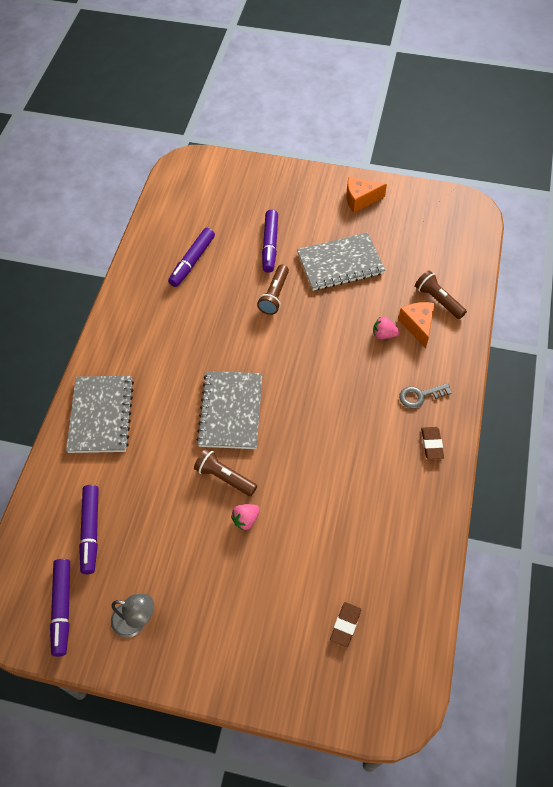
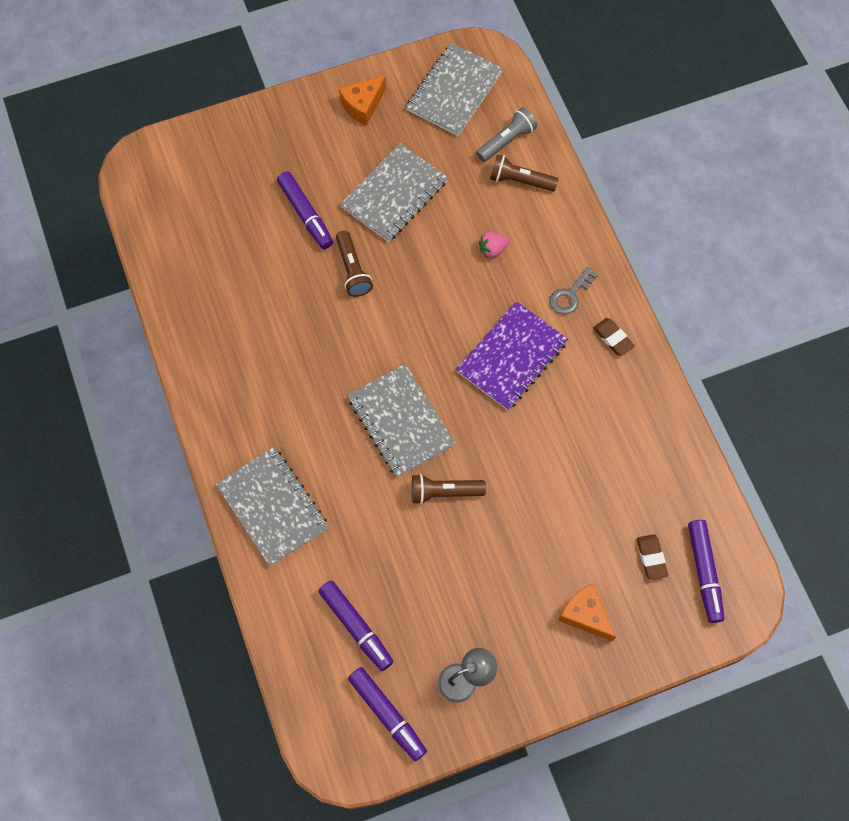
camera: 35 degrees left, 10 degrees up
purple marker [168,228,215,287] -> purple marker moved to [688,520,724,623]
pink strawberry [231,504,260,531] -> none
orange cheese [398,302,435,349] -> orange cheese moved to [558,583,616,641]
none -> grey notebook [406,43,503,136]
none -> purple notebook [456,301,568,410]
none -> grey flashlight [476,107,537,162]

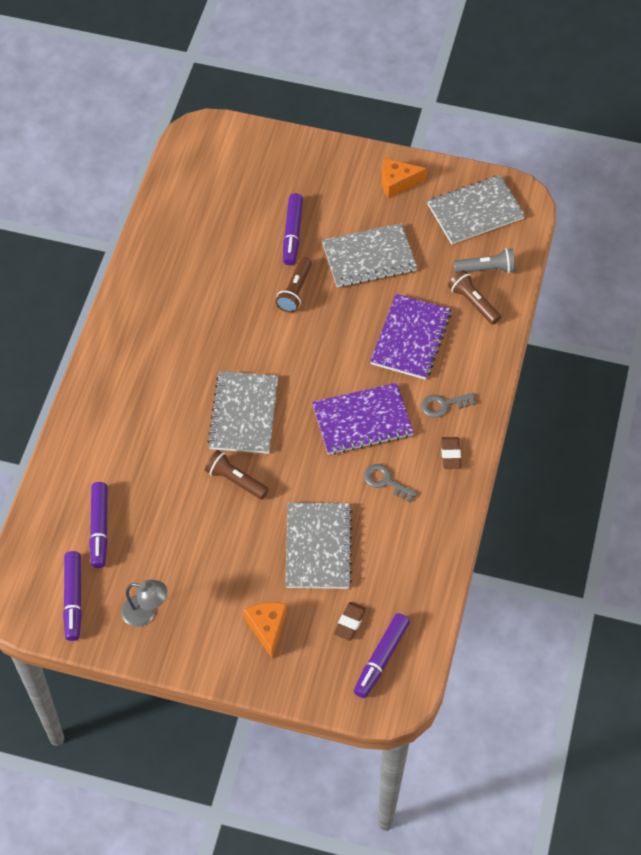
camera: 35 degrees right, 10 degrees down
grey notebook [216,447,329,566] -> grey notebook moved to [285,502,352,589]
pink strawberry [479,232,510,258] -> purple notebook [370,294,451,380]
none -> grey key [364,464,417,502]

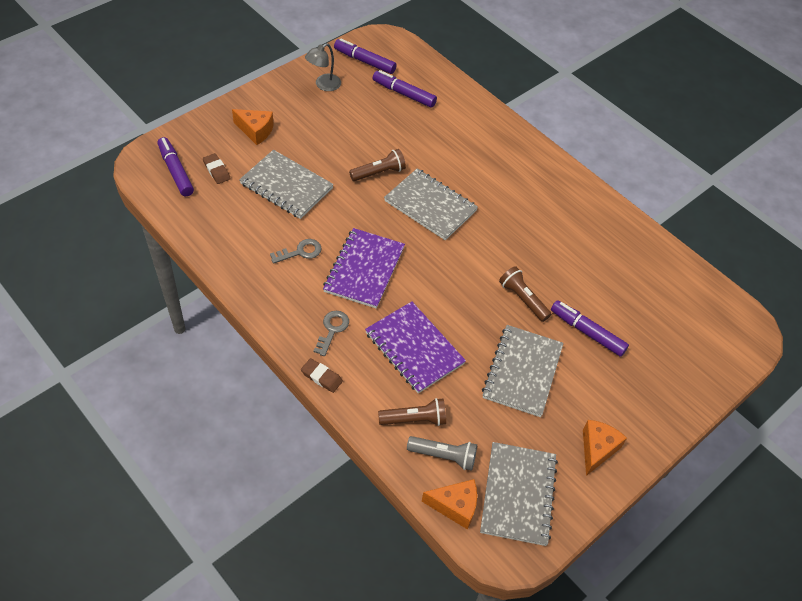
camera: 120 degrees right, 5 degrees down
brown eraser [441,437,461,469] -> brown eraser moved to [301,358,343,393]
grey flashlight [454,248,515,273] -> grey flashlight turned 105 degrees counterclockwise [407,436,477,471]
none -> orange cheese [422,479,477,529]

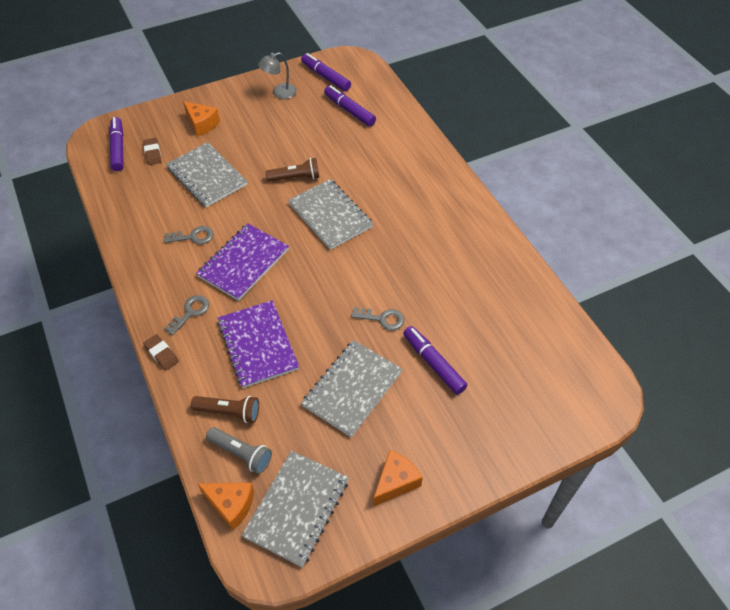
camera: 20 degrees right, 0 degrees up
brown flashlight [499,266,551,322] -> grey key [351,307,404,331]

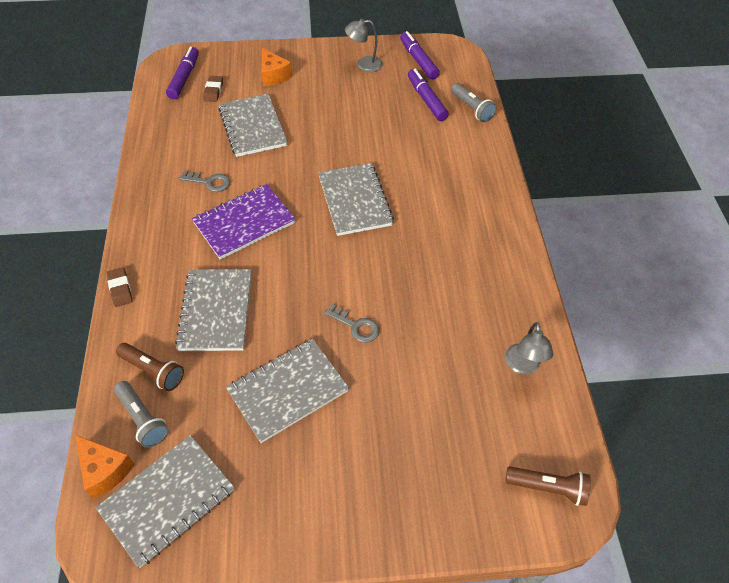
camera: 20 degrees right, 0 degrees up
grey key [164,295,209,335] -> none
purple notebook [217,300,299,388] -> grey notebook [175,269,252,351]
brown flashlight [265,158,319,182] -> brown flashlight moved to [505,466,591,506]
orange cheese [373,450,423,507] -> none
purple marker [403,326,468,395] -> none
none -> grey flashlight [451,83,496,122]
none -> grey lamp [505,322,553,374]

